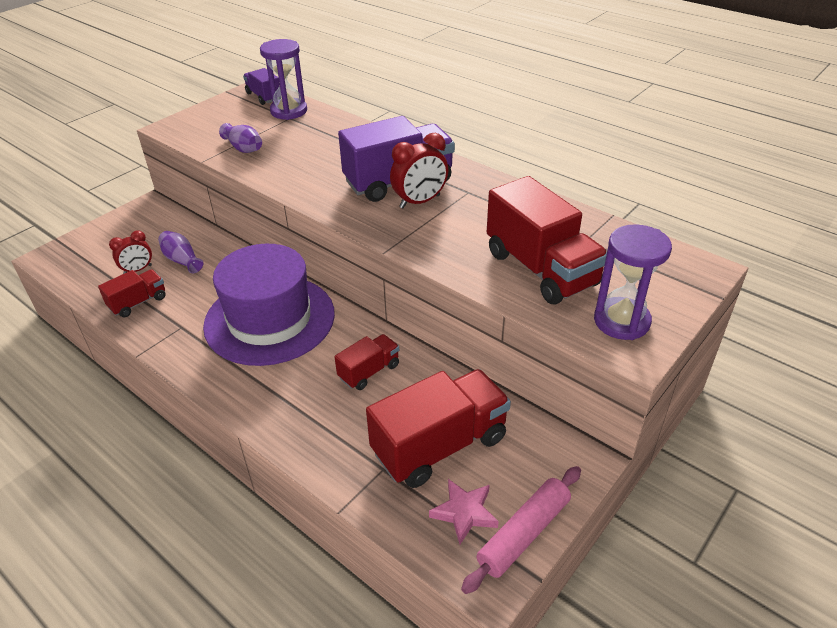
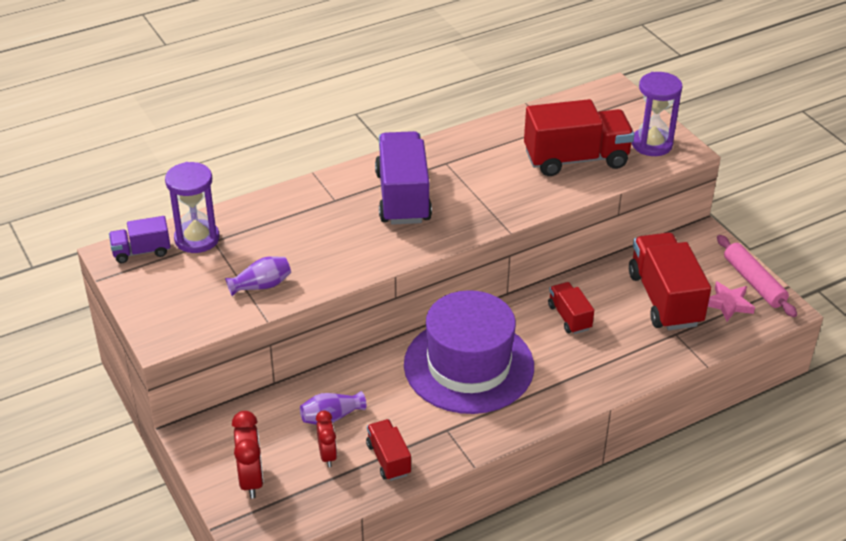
camera: 70 degrees left, 0 degrees up
red clock [390,133,448,208] -> red clock moved to [232,411,264,499]

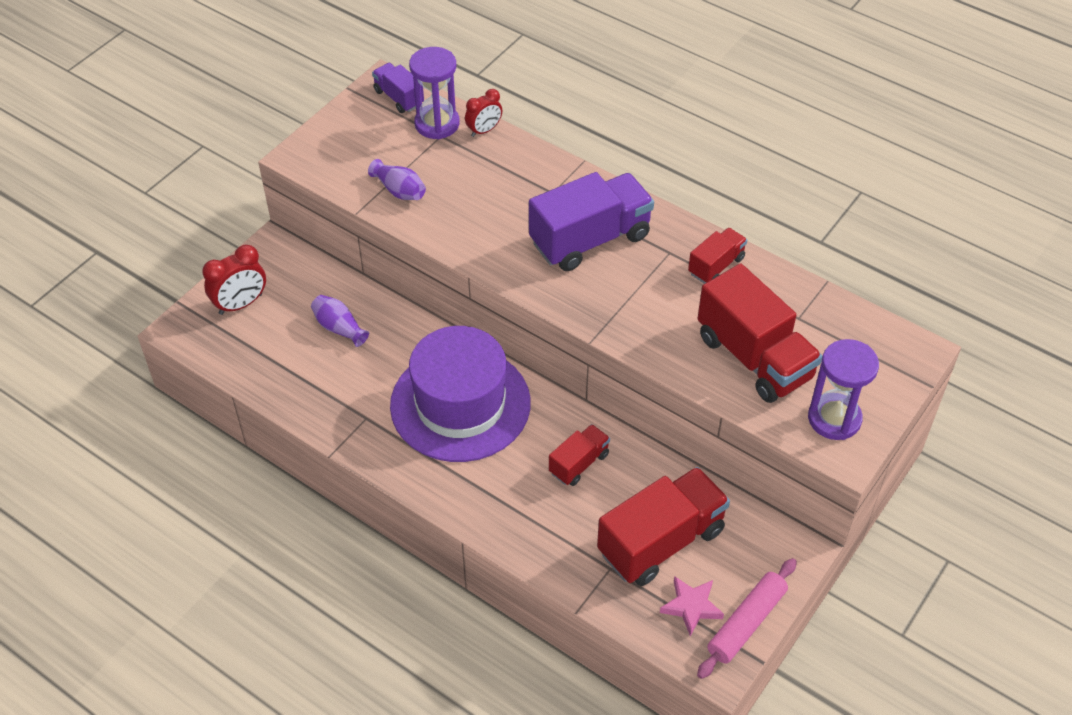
camera: 65 degrees right, 10 degrees up
red clock [316,410,337,467] -> red clock moved to [465,89,502,137]
red truck [366,419,411,481] -> red truck moved to [688,228,747,284]

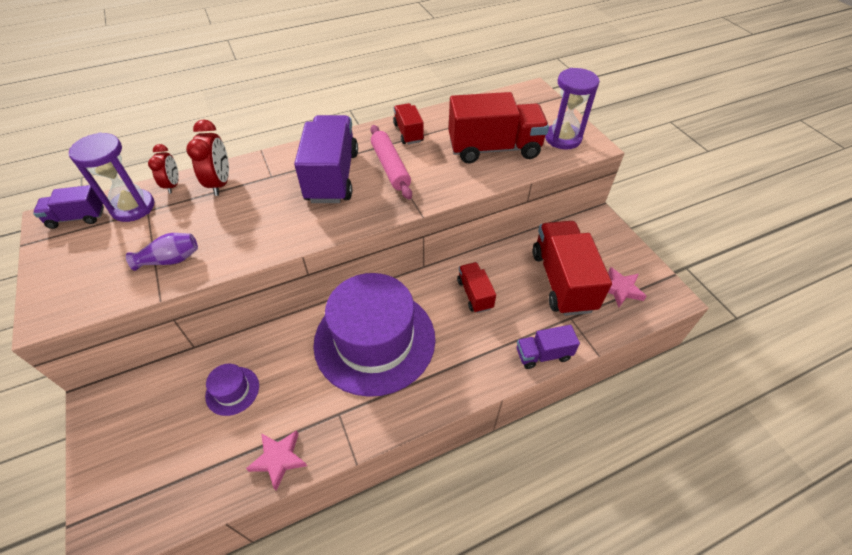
camera: 60 degrees left, 0 degrees up
red clock [202,245,266,315] -> red clock moved to [186,120,229,196]
purple vase [311,295,369,347] -> purple hat [205,364,259,416]
pink rolling pin [697,558,797,679] -> pink rolling pin moved to [370,125,412,200]
none -> pink star [246,430,307,491]
none -> purple truck [517,325,580,369]

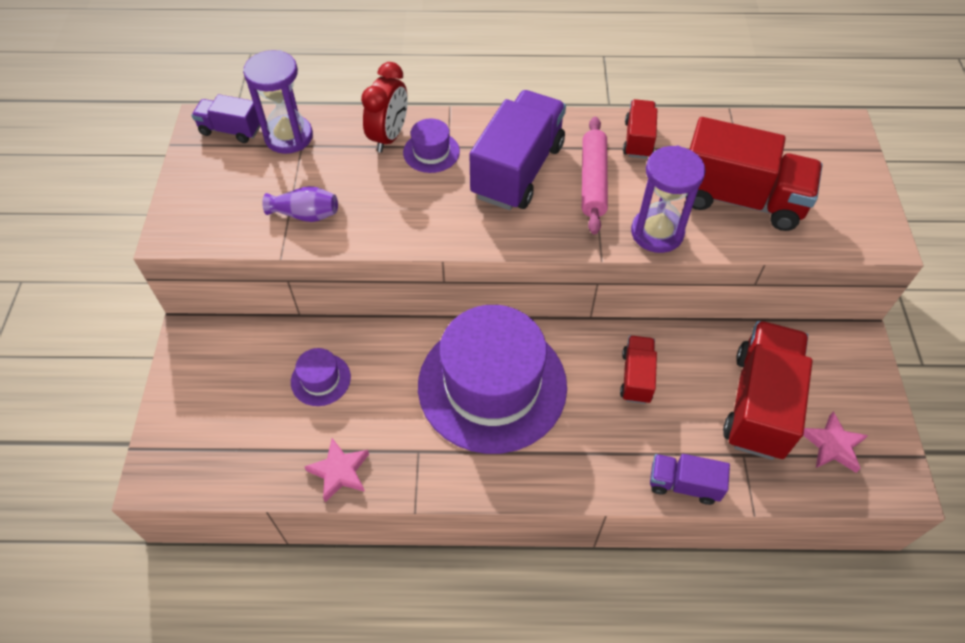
camera: 25 degrees right, 5 degrees up
red clock [148,144,179,194] -> none
purple hourglass [545,68,600,150] -> purple hourglass moved to [631,146,706,253]
none -> purple hat [403,119,460,173]

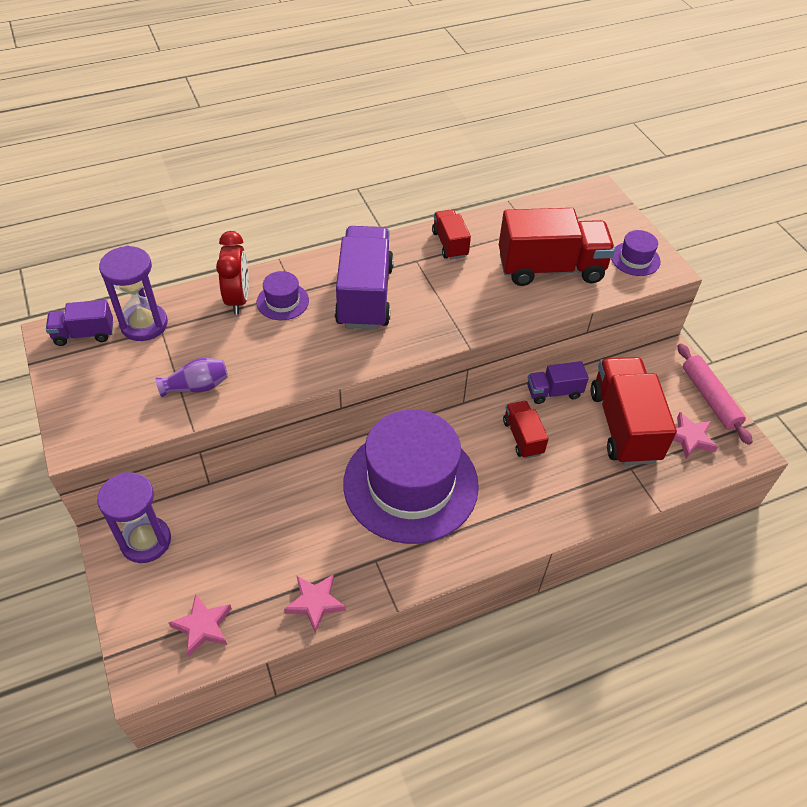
camera: 25 degrees left, 5 degrees down
purple hat [291,348,351,406] -> purple hat moved to [611,230,661,276]
pink rolling pin [582,117,608,234] -> pink rolling pin moved to [678,343,753,445]
purple hourglass [631,146,706,253] -> purple hourglass moved to [97,472,171,563]
purple truck [650,454,730,505] -> purple truck moved to [527,361,589,404]
none -> pink star [168,594,232,657]

